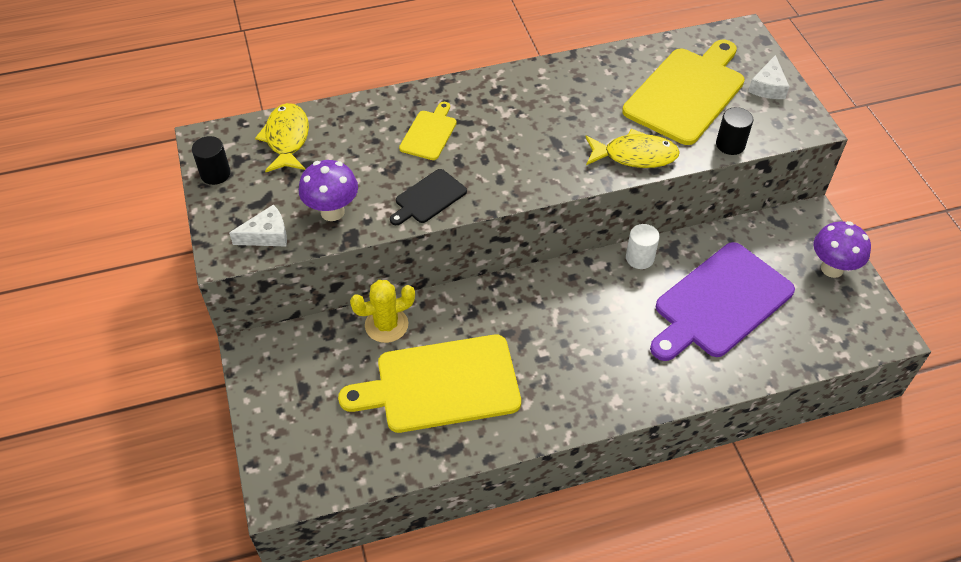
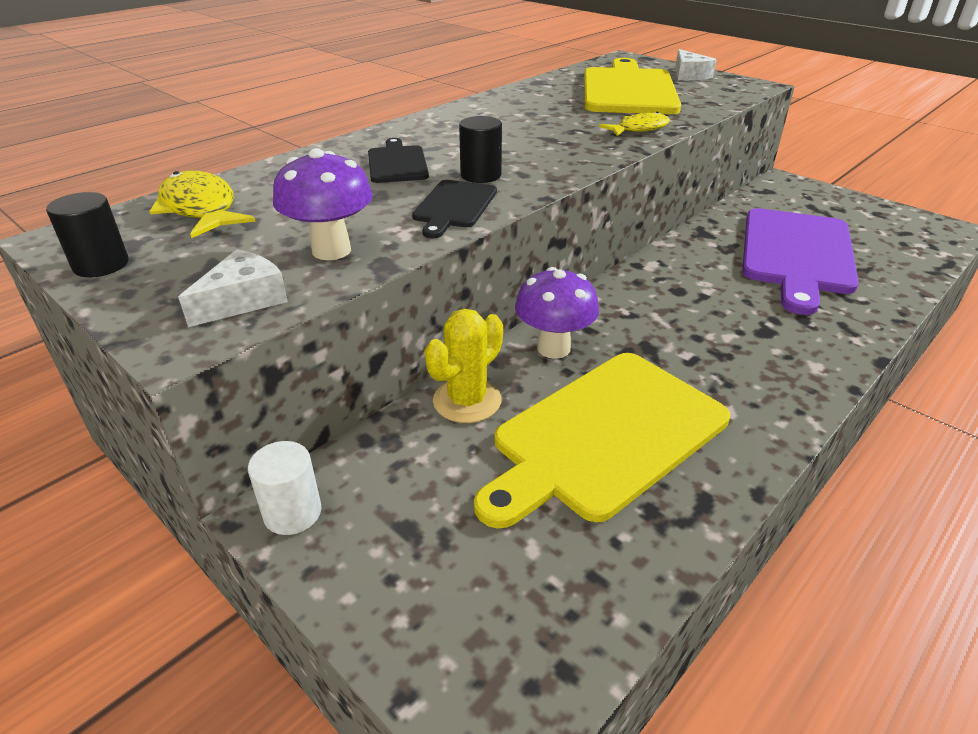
camera: 30 degrees left, 15 degrees down
yellow cutting board [399,102,457,160] -> black cutting board [368,138,429,183]
yellow fish [585,129,680,168] -> yellow fish [599,111,670,136], size x0.66
white cylinder [626,224,660,269] -> white cylinder moved to [248,441,321,535]
black cylinder [716,107,753,155] -> black cylinder moved to [459,116,502,183]
purple mushroom [813,221,871,278] -> purple mushroom moved to [515,267,599,359]

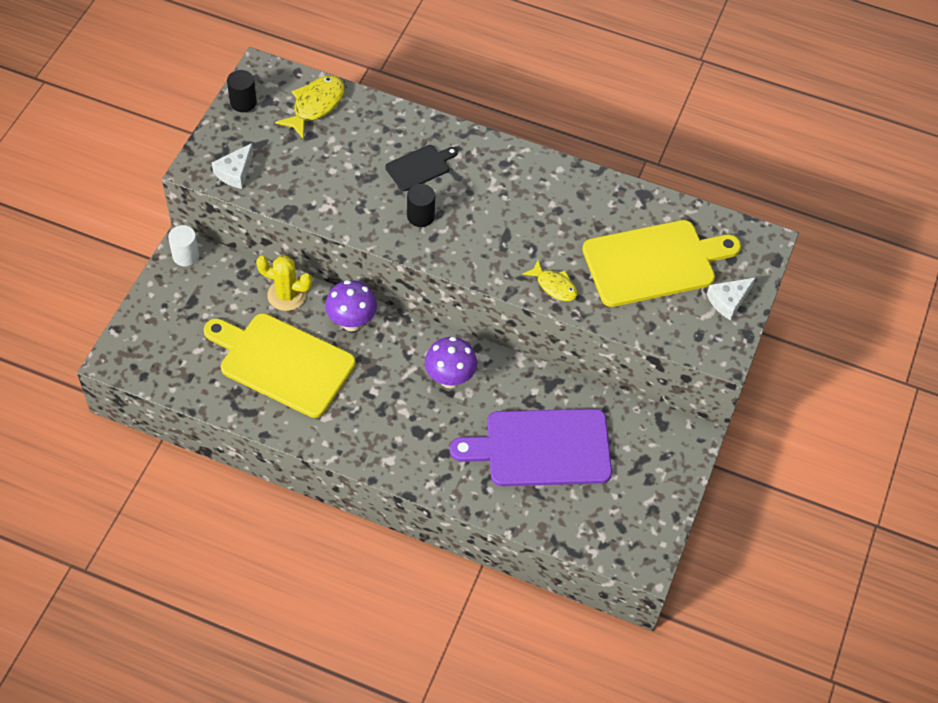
camera: 65 degrees right, 20 degrees up
white cheese [178,249,288,327] -> white cheese turned 105 degrees clockwise [212,143,253,189]
purple mushroom [273,148,373,260] -> purple mushroom moved to [425,337,477,388]
black cutting board [412,180,497,238] -> none

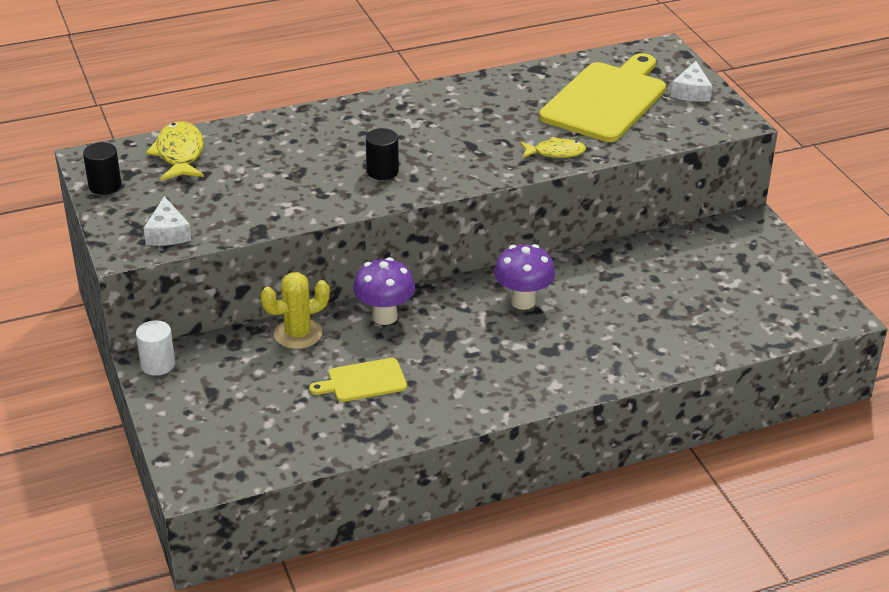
camera: 40 degrees left, 20 degrees down
yellow cutting board [204,313,356,418] -> yellow cutting board [309,358,407,402], size x0.49
black cutting board [385,145,458,191] -> none
purple cutting board [450,409,612,486] -> none

